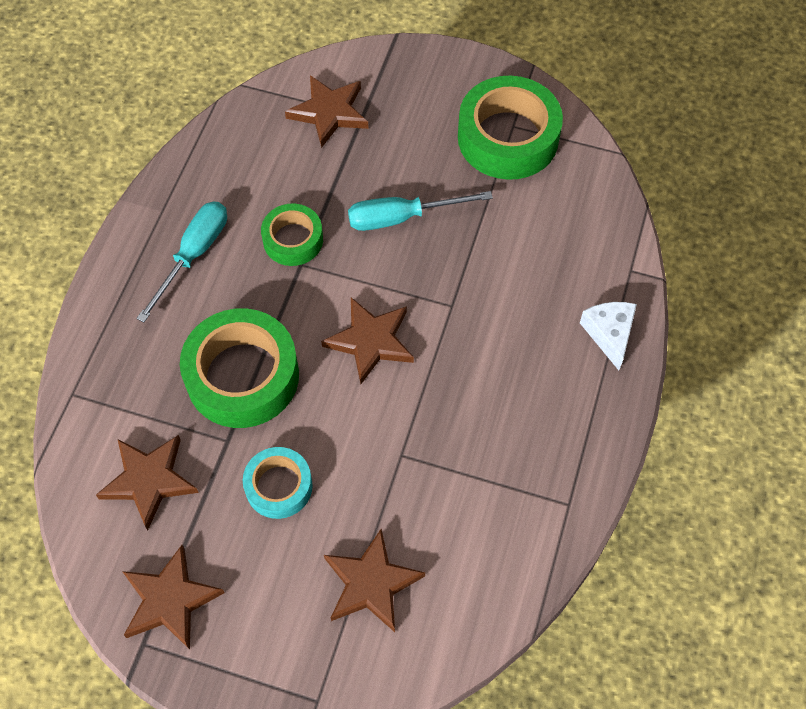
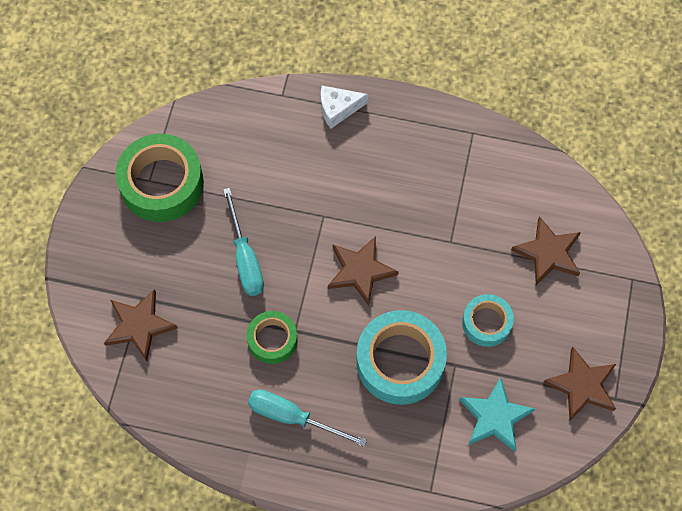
camera: 95 degrees left, 5 degrees up
brown star [96,435,199,530] -> turquoise star [459,377,535,452]
green tape [180,308,299,428] -> turquoise tape [356,310,447,405]

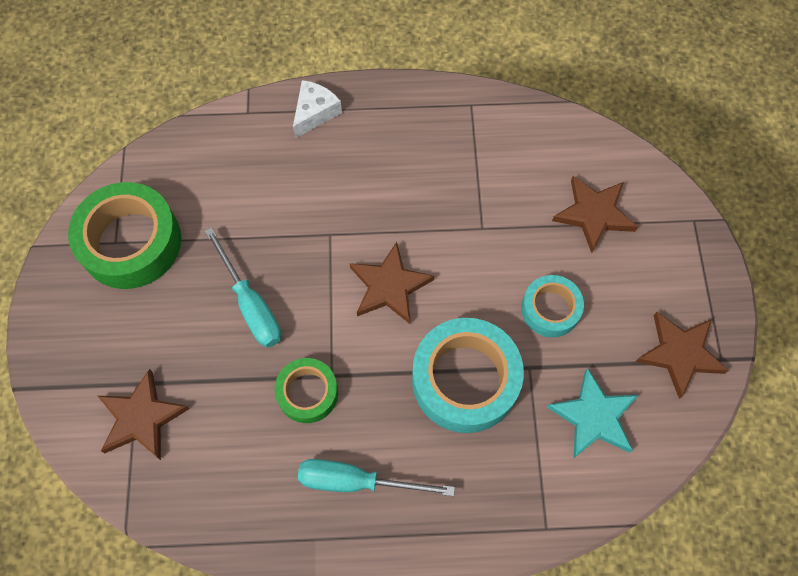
camera: 15 degrees left, 0 degrees up
white cheese [321,86,368,128] -> white cheese turned 150 degrees clockwise [293,80,342,138]

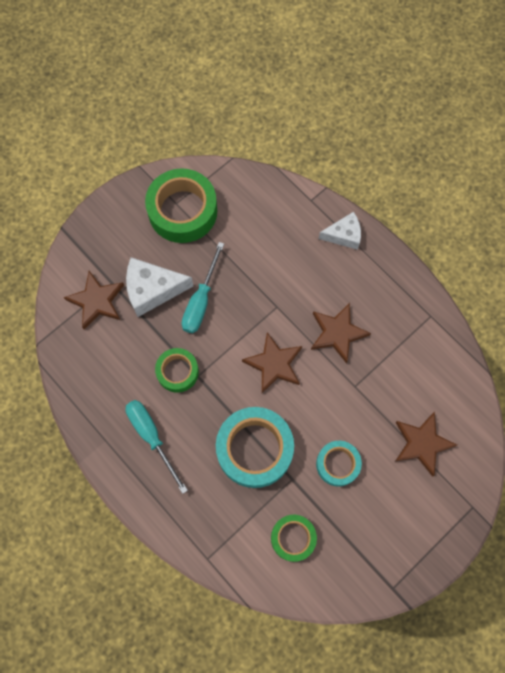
camera: 50 degrees right, 5 degrees up
turquoise star [547,368,638,459] -> green tape [271,514,317,562]
brown star [635,312,729,399] -> brown star moved to [311,303,371,363]
none -> white cheese [126,257,193,317]

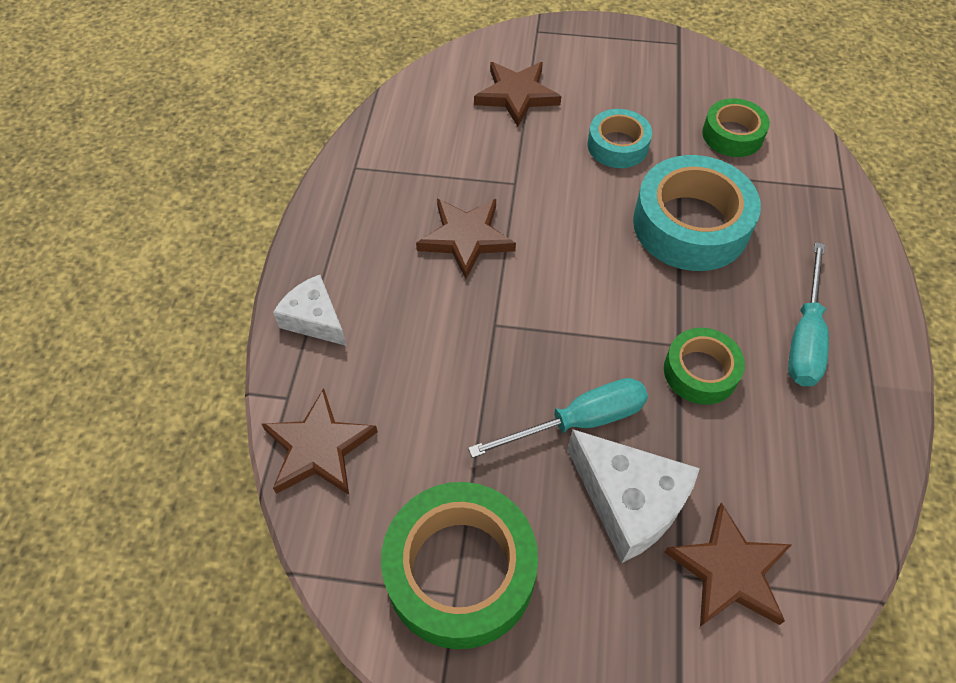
camera: 130 degrees left, 15 degrees down
brown star [242,332,302,393] -> brown star moved to [262,388,378,495]

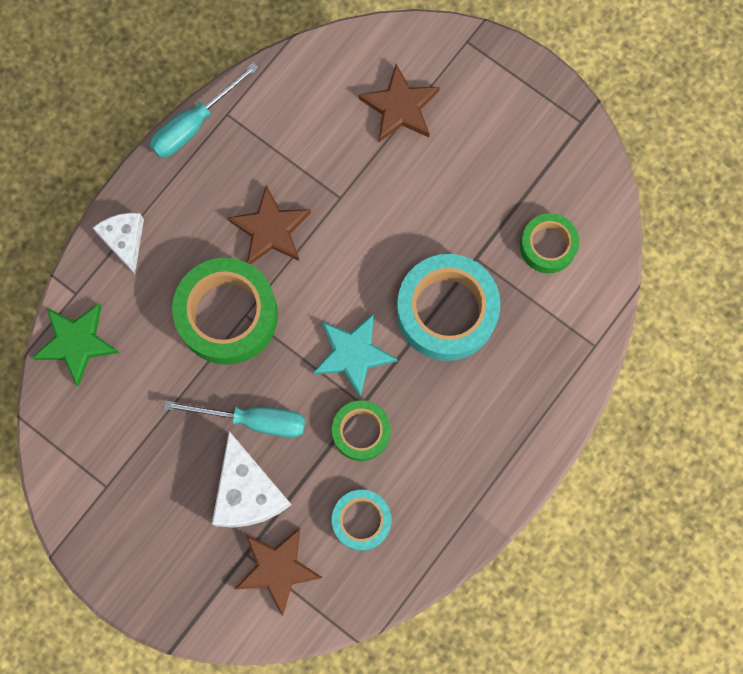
camera: 30 degrees right, 20 degrees up
brown star [262,388,378,495] -> green star [32,304,120,387]
green tape [381,482,538,649] -> green tape moved to [172,258,278,365]
turquoise tape [588,109,652,168] -> turquoise tape moved to [332,490,391,551]
turquoise screwdriver [788,242,829,386] -> turquoise screwdriver moved to [150,62,259,158]
none -> turquoise star [313,313,398,397]

